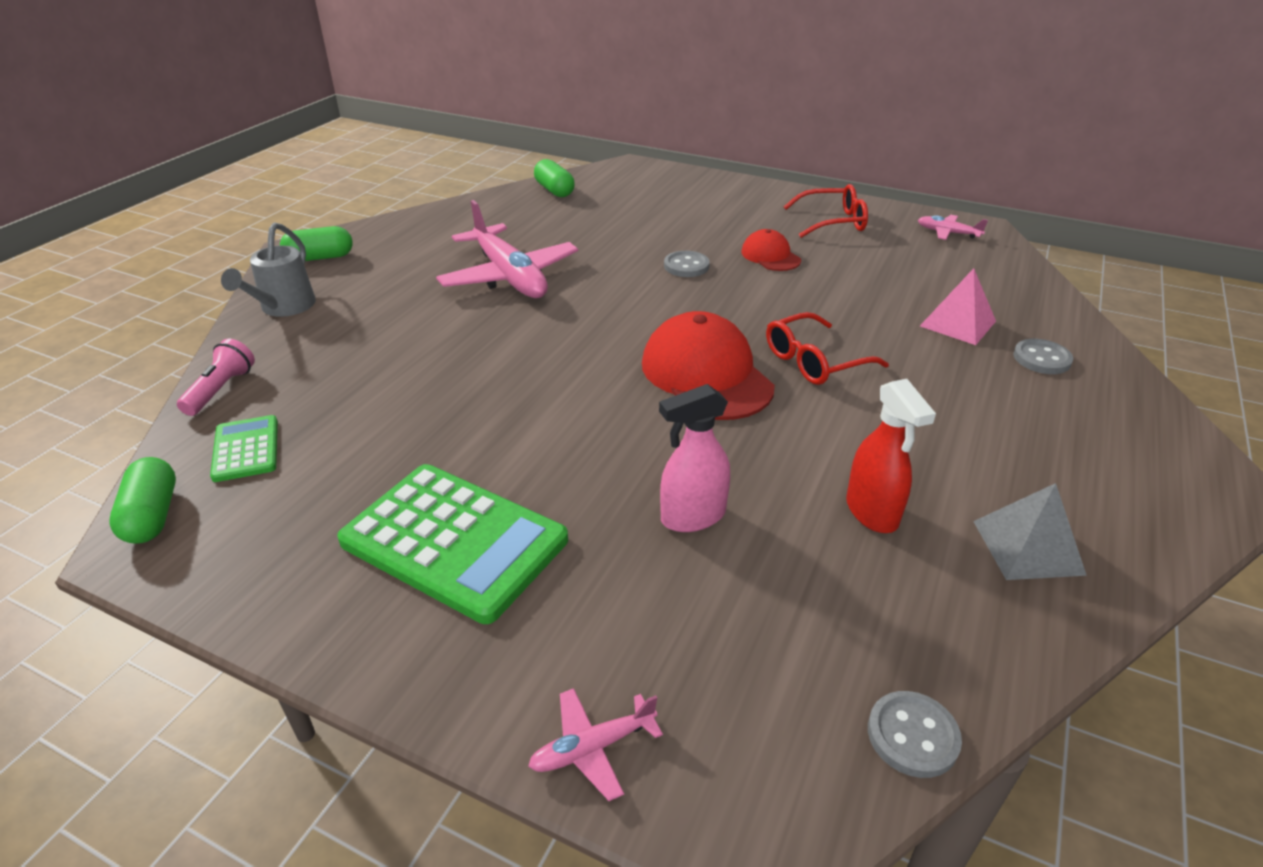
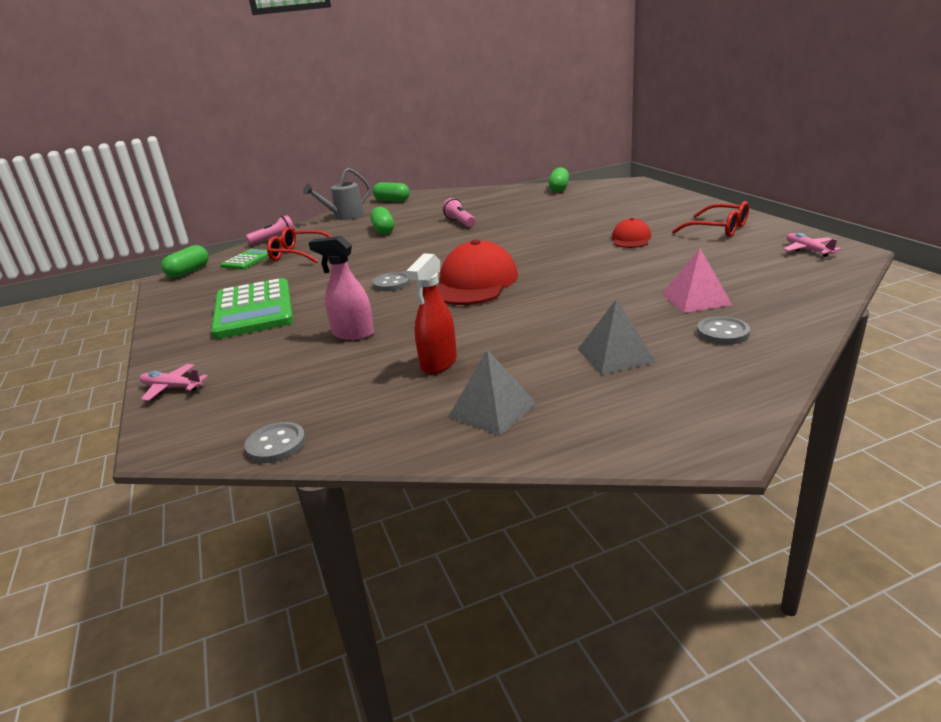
camera: 45 degrees right, 10 degrees down
pink plane [436,200,578,298] -> pink flashlight [442,198,476,227]
grey button [664,251,710,277] -> grey button moved to [372,272,411,291]
red glasses [766,312,889,385] -> red glasses moved to [267,227,332,263]
none -> green capsule [370,207,394,234]
none -> grey pyramid [578,299,656,375]

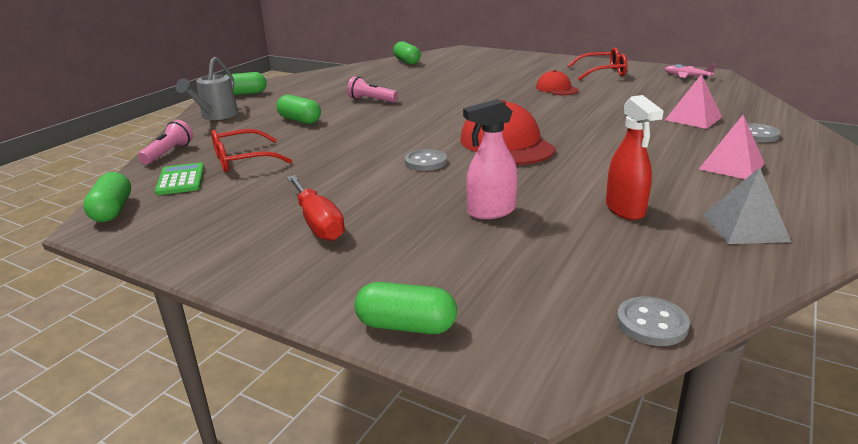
camera: 40 degrees left, 0 degrees up
pink plane [139,364,208,401] -> green capsule [354,282,457,334]
green calculator [211,278,293,339] -> red screwdriver [287,175,345,241]
grey pyramid [578,299,656,375] -> pink pyramid [699,115,765,179]

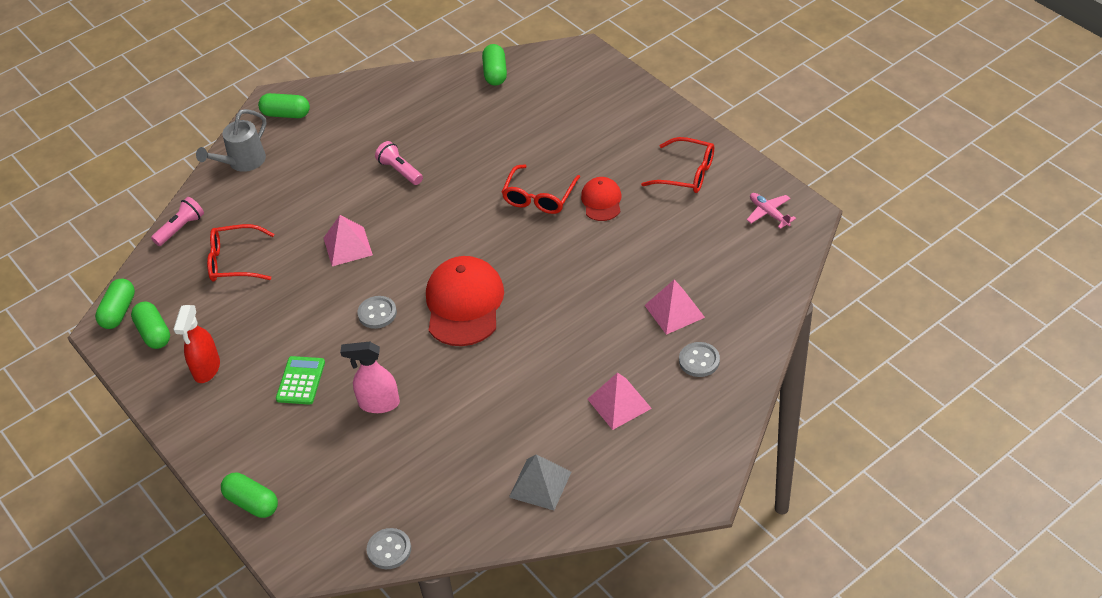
camera: 25 degrees right, 20 degrees up
green calculator [155,163,204,195] -> green calculator moved to [276,356,325,405]
green capsule [276,95,321,124] -> green capsule moved to [131,301,170,349]
red screwdriver [287,175,345,241] -> none
red spray bottle [606,95,664,220] -> red spray bottle moved to [173,305,220,383]
none -> pink pyramid [324,215,373,266]
none -> red glasses [502,164,580,214]

